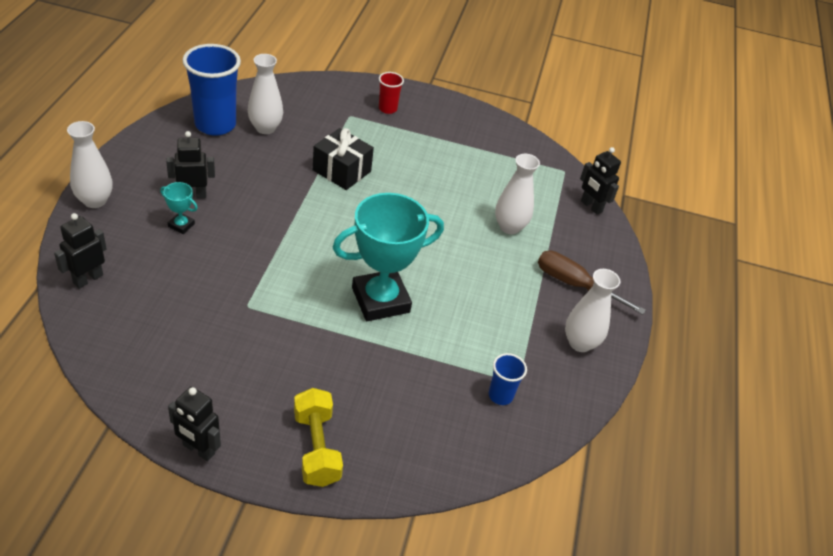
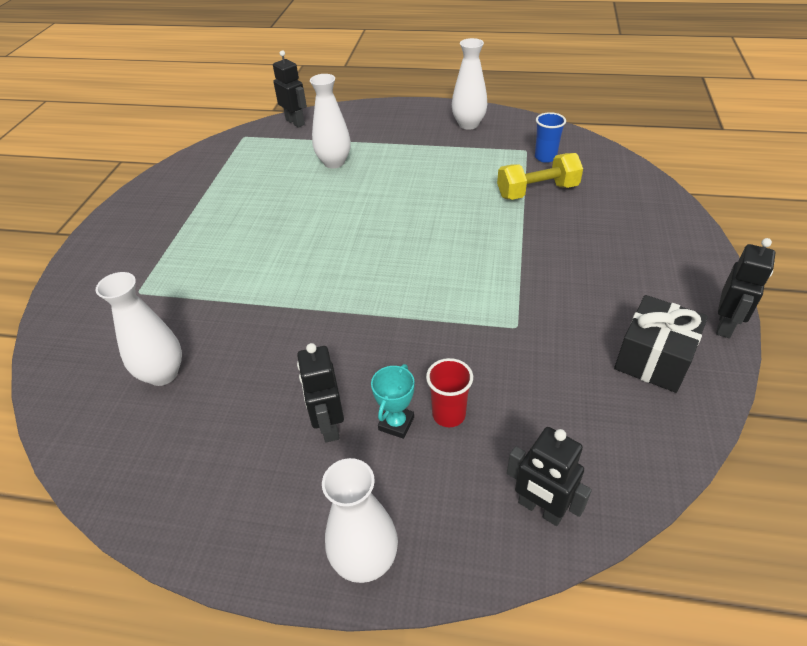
camera: 85 degrees left, 0 degrees up
blue cup [183,44,241,136] -> none
yellow dumbbell [294,388,343,487] -> yellow dumbbell moved to [497,153,583,200]
black gift [313,128,374,190] -> black gift moved to [614,295,708,393]
turquoise trophy [332,193,444,321] -> none
red cup [379,72,404,114] -> red cup moved to [426,358,473,427]
brown screwdriver [538,251,646,315] -> none
black robot [580,147,621,215] -> black robot turned 90 degrees counterclockwise [273,50,307,128]

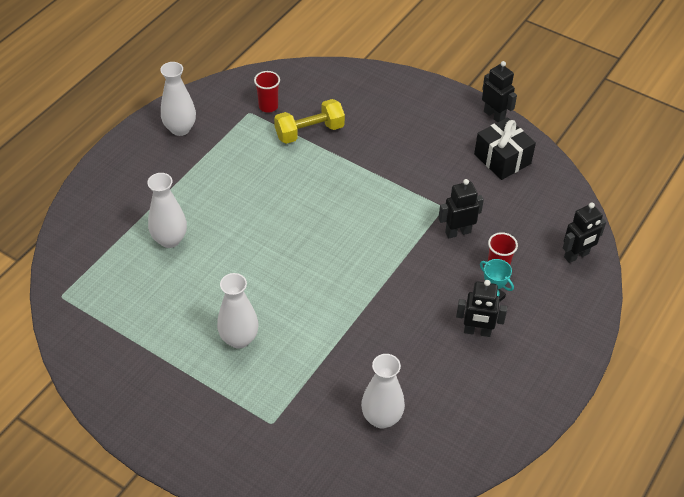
camera: 70 degrees left, 5 degrees up
black robot [273,50,307,128] -> black robot moved to [438,179,484,238]
white vase [322,458,398,583] -> white vase moved to [217,273,259,349]
yellow dumbbell [497,153,583,200] -> yellow dumbbell turned 60 degrees clockwise [274,99,345,144]
blue cup [535,112,566,163] -> red cup [254,71,280,113]

